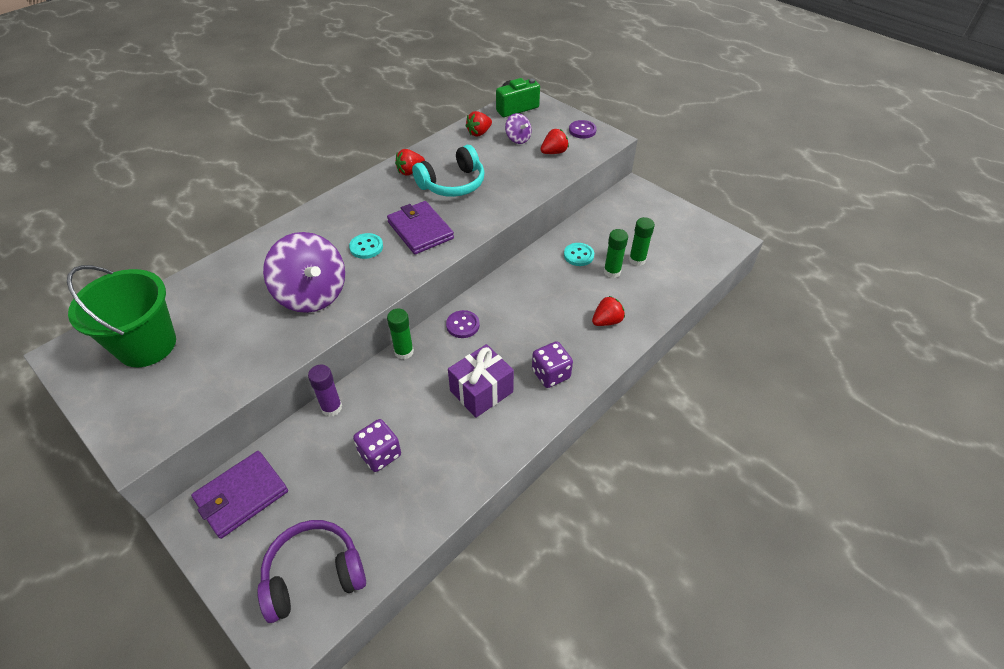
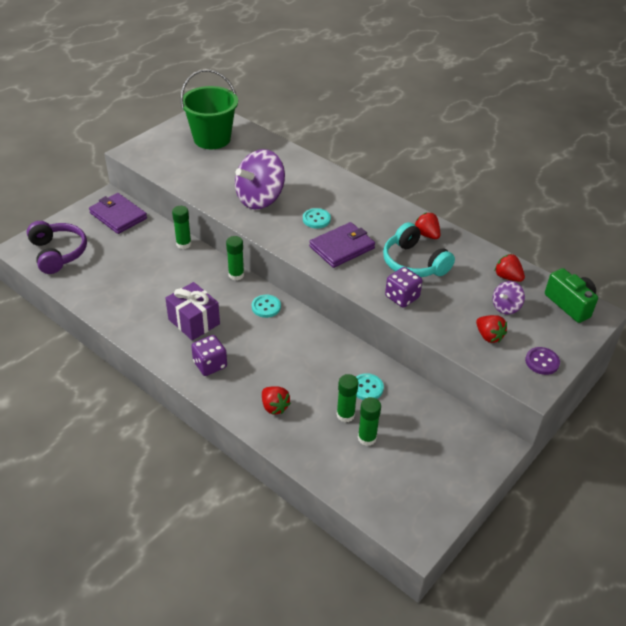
camera: 85 degrees right, 5 degrees down
purple glue stick [308,365,342,417] -> green glue stick [172,206,192,249]
purple dice [353,419,401,472] -> purple dice moved to [385,267,422,308]
purple button [446,310,480,338] -> turquoise button [252,295,281,318]

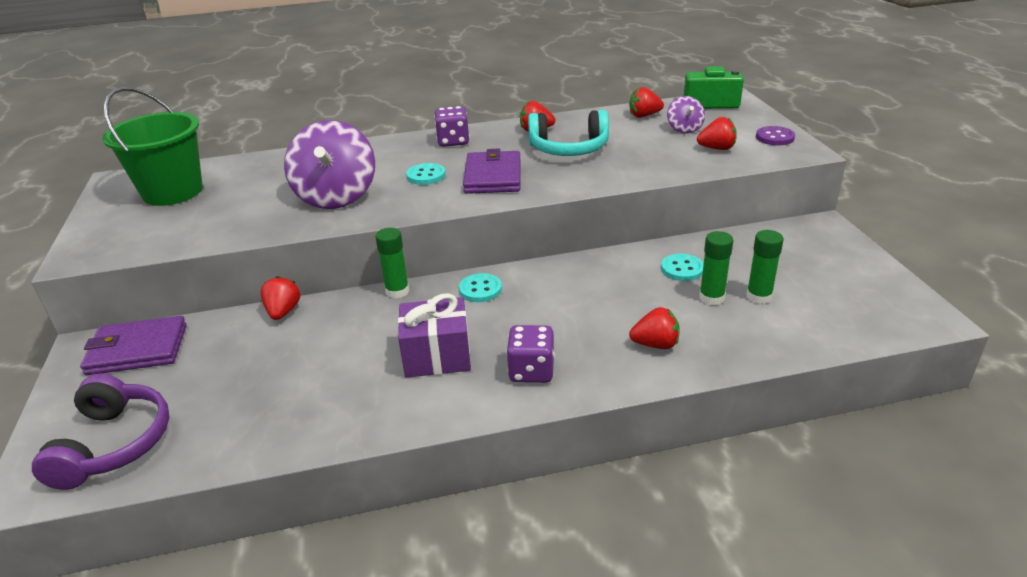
camera: 50 degrees left, 10 degrees down
purple headphones [27,221,87,274] -> purple headphones turned 75 degrees clockwise [32,374,169,490]
green glue stick [172,206,192,249] -> red strawberry [260,276,300,320]
purple dice [385,267,422,308] -> purple dice moved to [434,106,469,147]

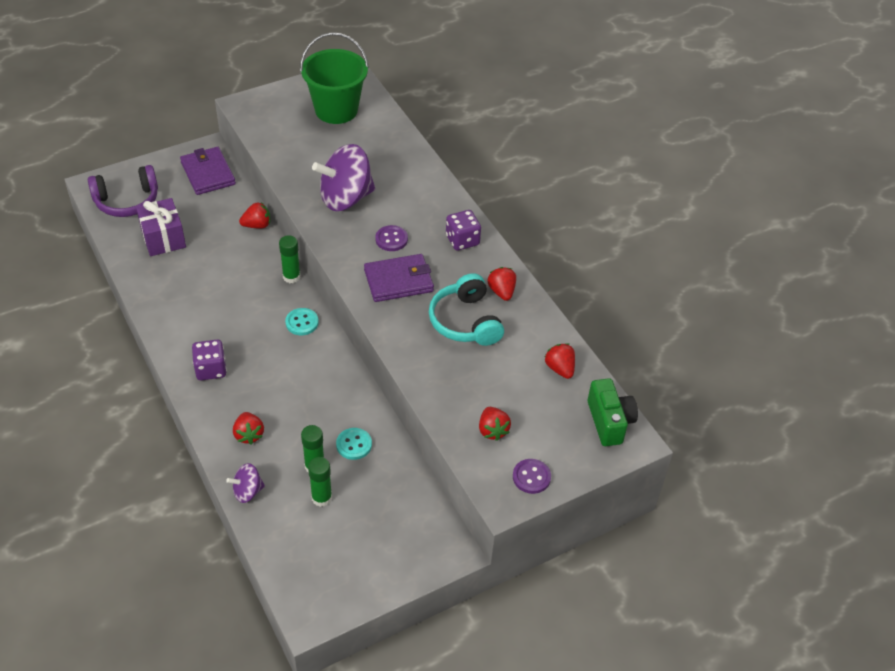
camera: 70 degrees right, 15 degrees up
purple gift [398,293,471,378] -> purple gift moved to [136,198,186,256]
turquoise button [406,163,445,185] -> purple button [375,225,408,251]
purple spinning top [667,96,705,134] -> purple spinning top moved to [226,463,265,503]

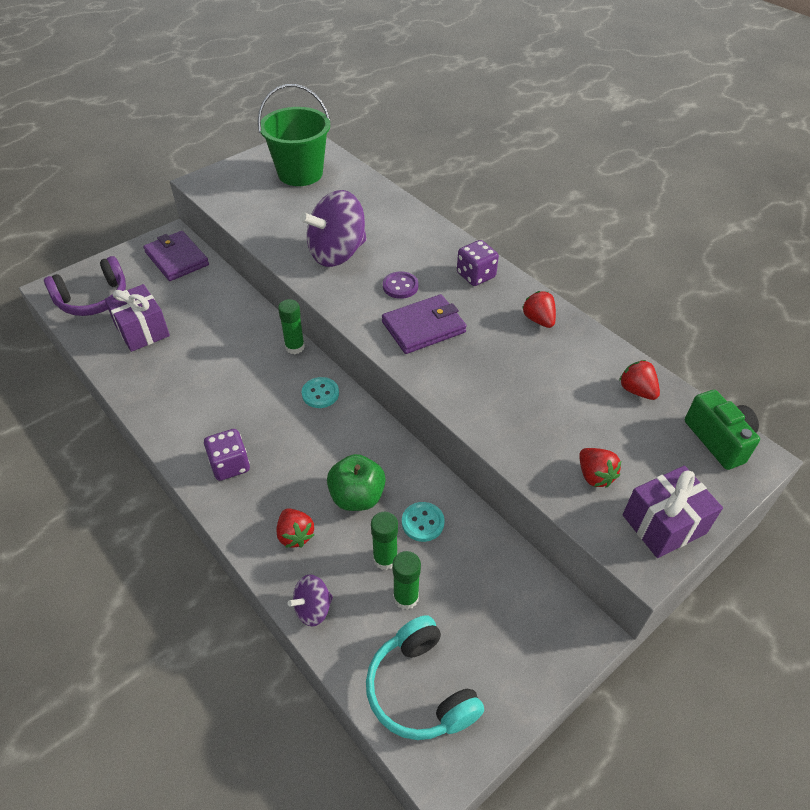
camera: 10 degrees left, 0 degrees up
red strawberry [239,202,270,229] -> none
turquoise headphones [429,273,504,346] -> turquoise headphones moved to [366,615,484,740]
purple button [513,459,551,494] -> purple gift [623,465,723,558]
none -> green apple [327,454,386,511]

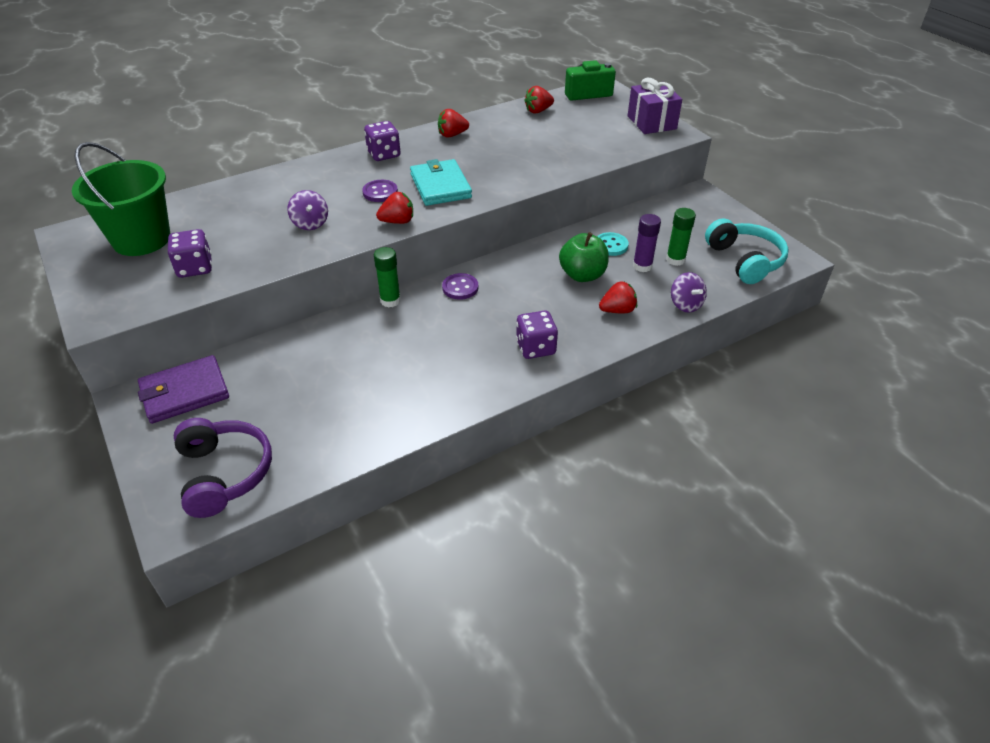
camera: 80 degrees left, 5 degrees down
purple gift [105,284,170,352] -> none
purple spinning top [300,190,367,267] -> purple spinning top [287,190,328,230], size x0.49
turquoise button [302,377,339,408] -> purple button [442,273,478,300]
turquoise headphones [366,615,484,740] -> turquoise headphones turned 90 degrees counterclockwise [705,218,789,284]
green glue stick [371,512,398,570] -> purple glue stick [633,214,661,272]
purple wallet [382,294,467,354] -> turquoise wallet [410,159,472,206]
red strawberry [579,448,621,488] -> red strawberry moved to [376,192,413,224]
none -> purple dice [168,229,212,278]

